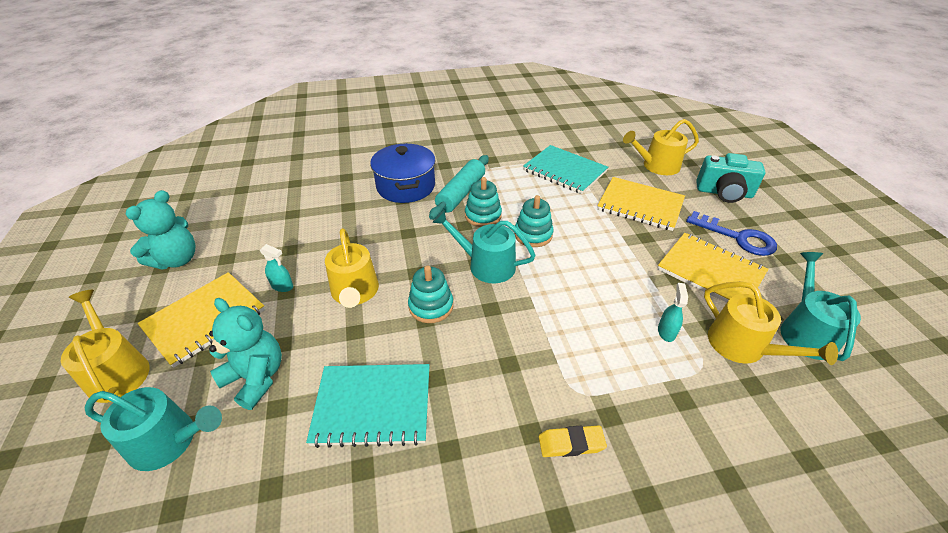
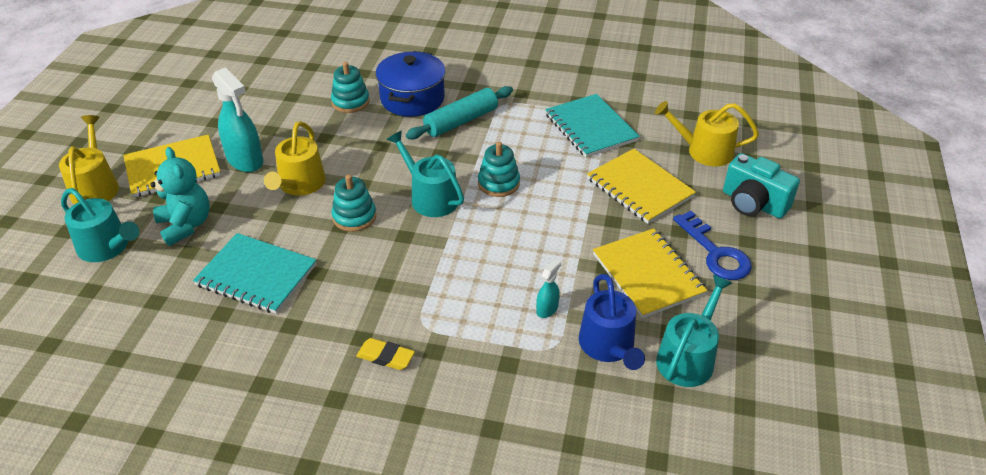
camera: 25 degrees right, 0 degrees up
turquoise teddy bear [125,190,196,269] -> none
turquoise spray bottle [260,244,293,292] -> turquoise spray bottle [212,67,263,172], size x2.07
turquoise stacking toy [465,177,502,227] -> turquoise stacking toy moved to [331,62,370,113]
yellow watering can [704,281,838,365] -> blue watering can [579,274,645,370]

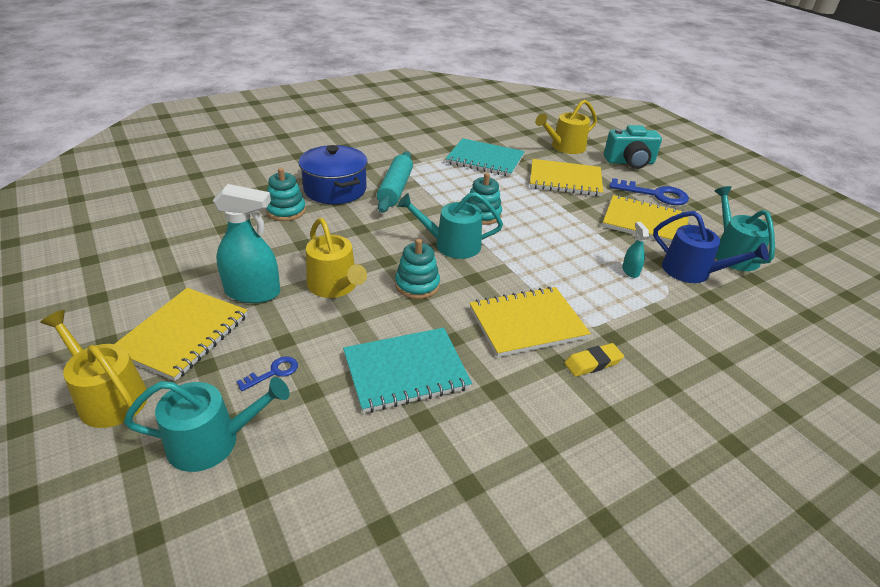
camera: 45 degrees left, 5 degrees down
turquoise teddy bear [150,147,210,246] -> blue key [236,356,298,391]
none -> yellow notebook [470,287,591,357]

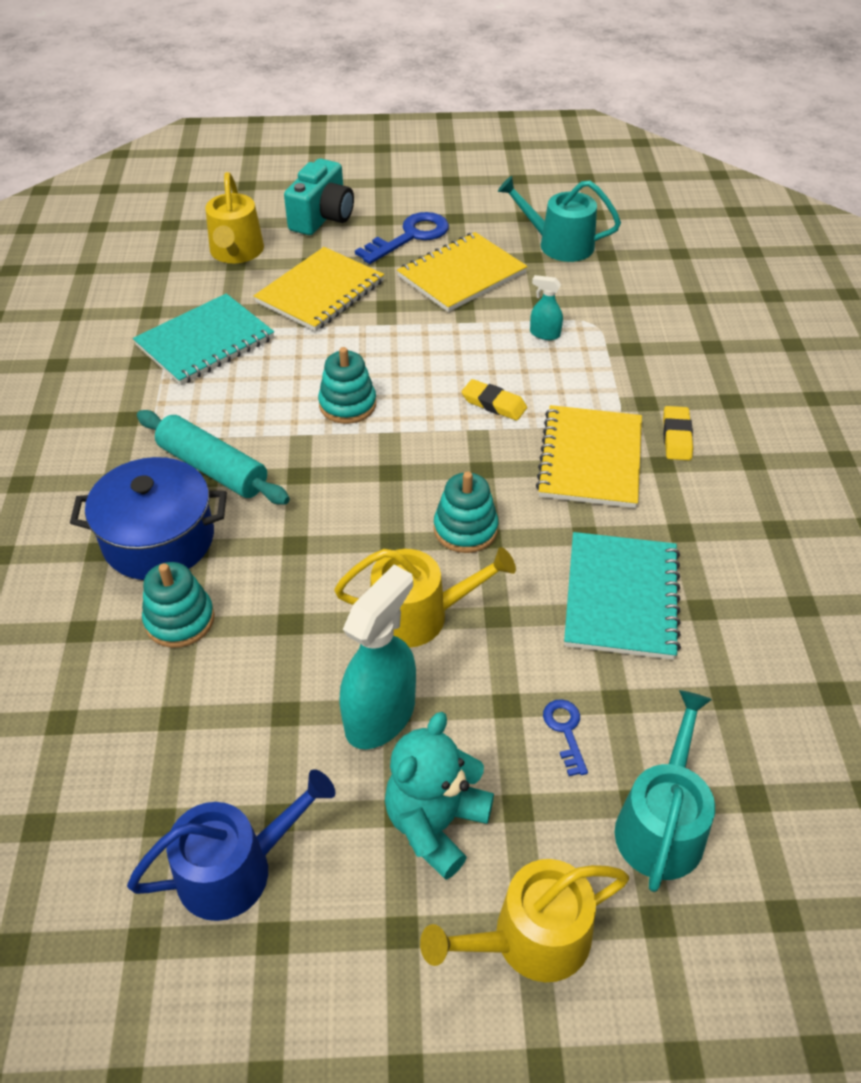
camera: 60 degrees left, 10 degrees up
yellow notebook [115,288,248,381] -> turquoise teddy bear [385,712,494,880]
turquoise watering can [397,192,503,259] -> none
blue watering can [653,211,769,283] -> blue watering can moved to [127,769,336,921]
none -> yellow eraser [462,379,527,421]

